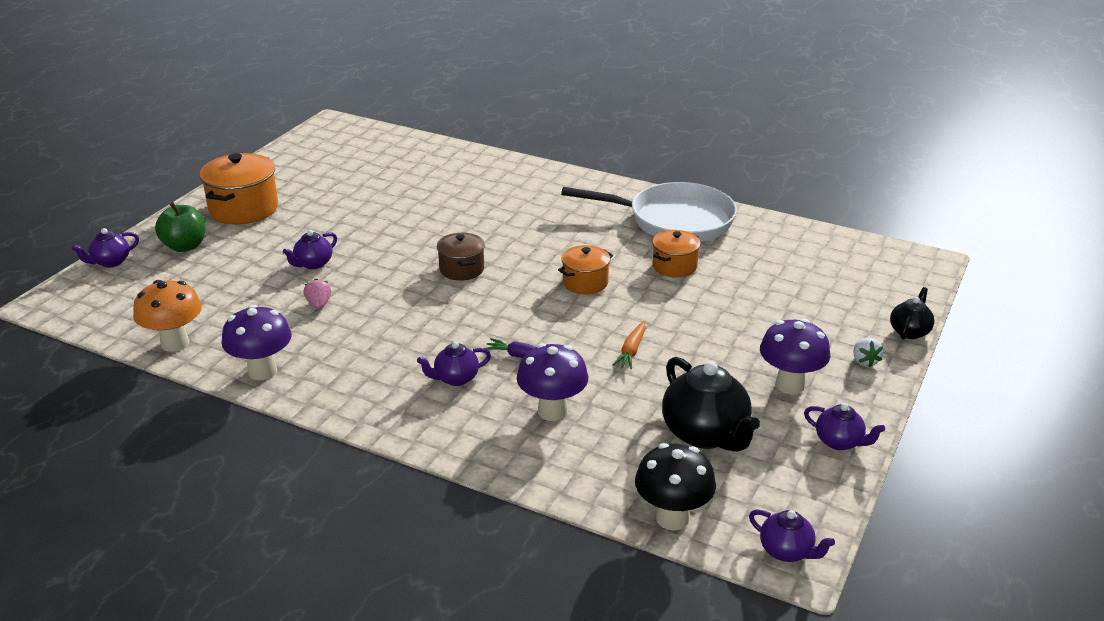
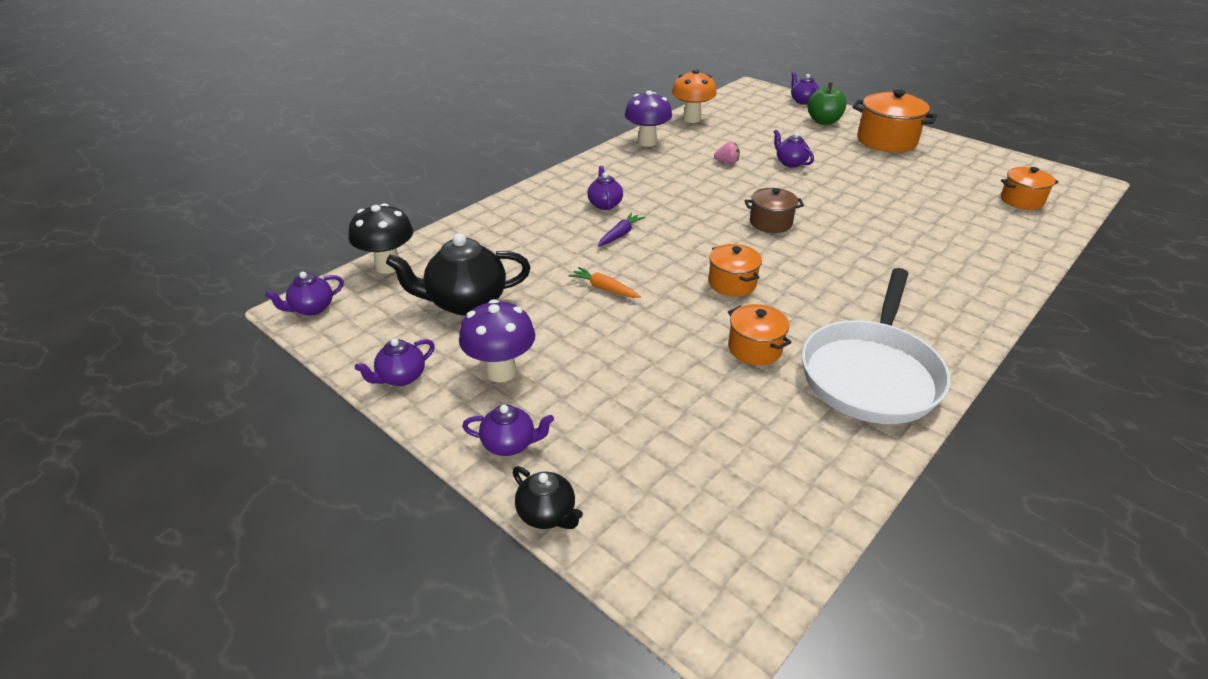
camera: 105 degrees right, 5 degrees up
purple mushroom [517,343,588,421] -> none
white strawberry [853,338,883,367] -> purple teapot [462,405,554,456]
none -> orange pot [1001,167,1059,210]

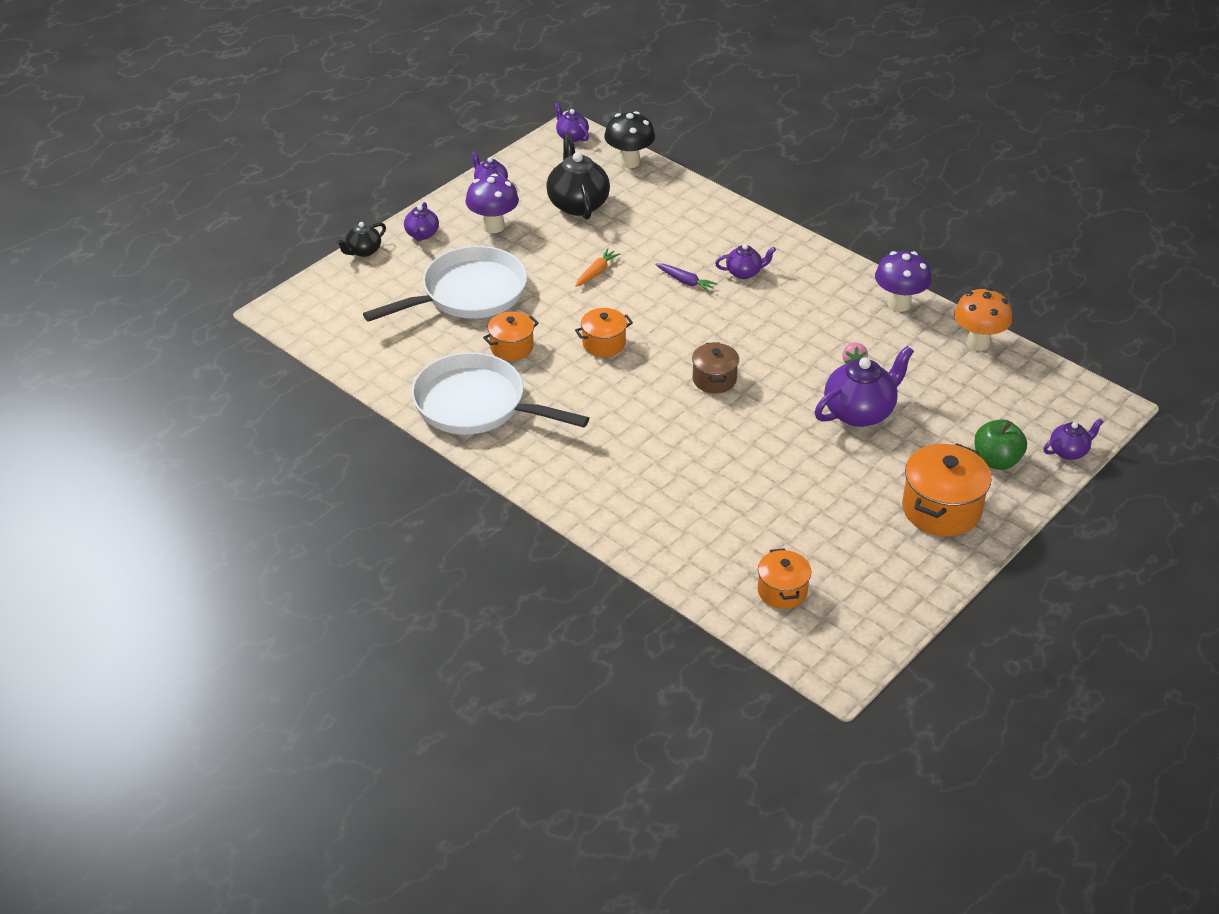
camera: 90 degrees right, 5 degrees up
purple teapot [774,130,814,168] -> purple teapot [815,346,914,427], size x1.84
none -> white pan [363,246,527,322]

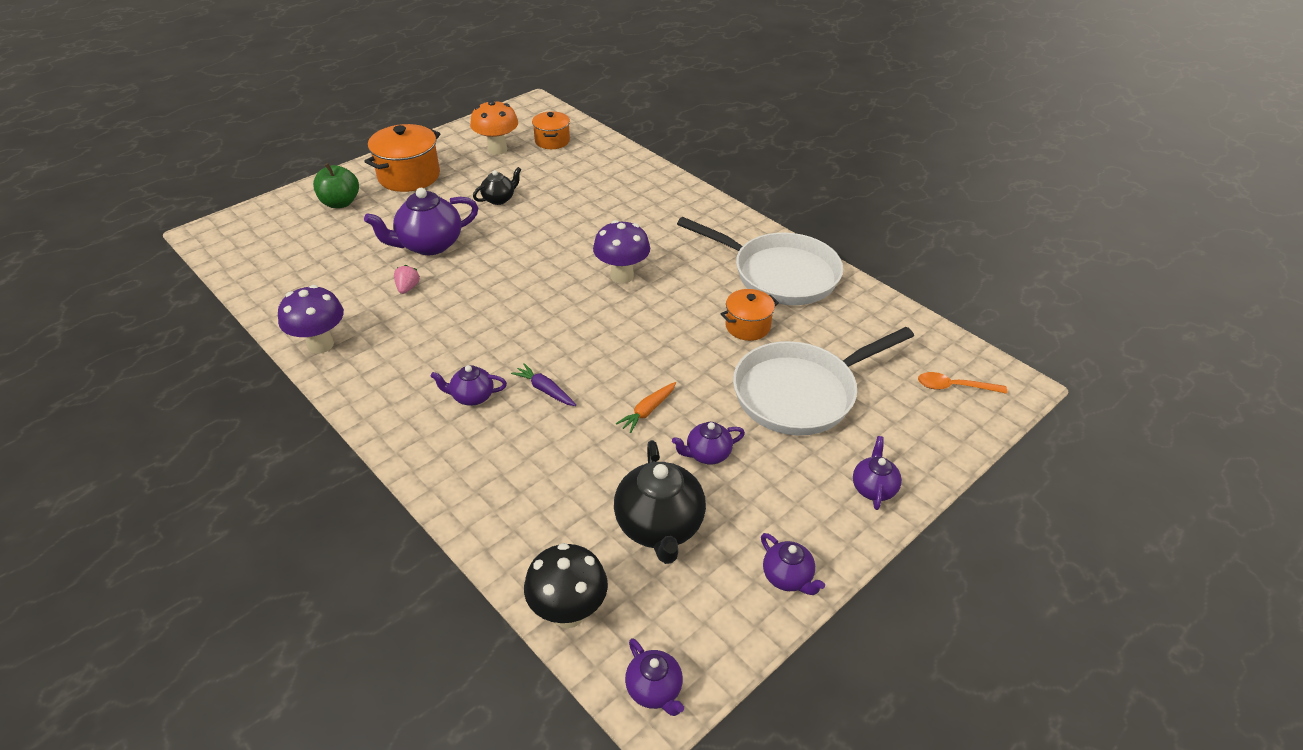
camera: 175 degrees left, 0 degrees up
black teapot [336,222,386,257] -> black teapot moved to [473,167,522,205]
purple mushroom [466,174,519,233] -> purple mushroom moved to [593,220,650,284]
orange pot [575,308,633,357] -> none
brown pot [692,342,739,393] -> none
orange mushroom [954,288,1012,351] -> orange mushroom moved to [470,100,518,155]
purple teapot [1043,418,1103,460] -> purple teapot moved to [672,422,745,464]
none -> orange spoon [918,372,1007,394]

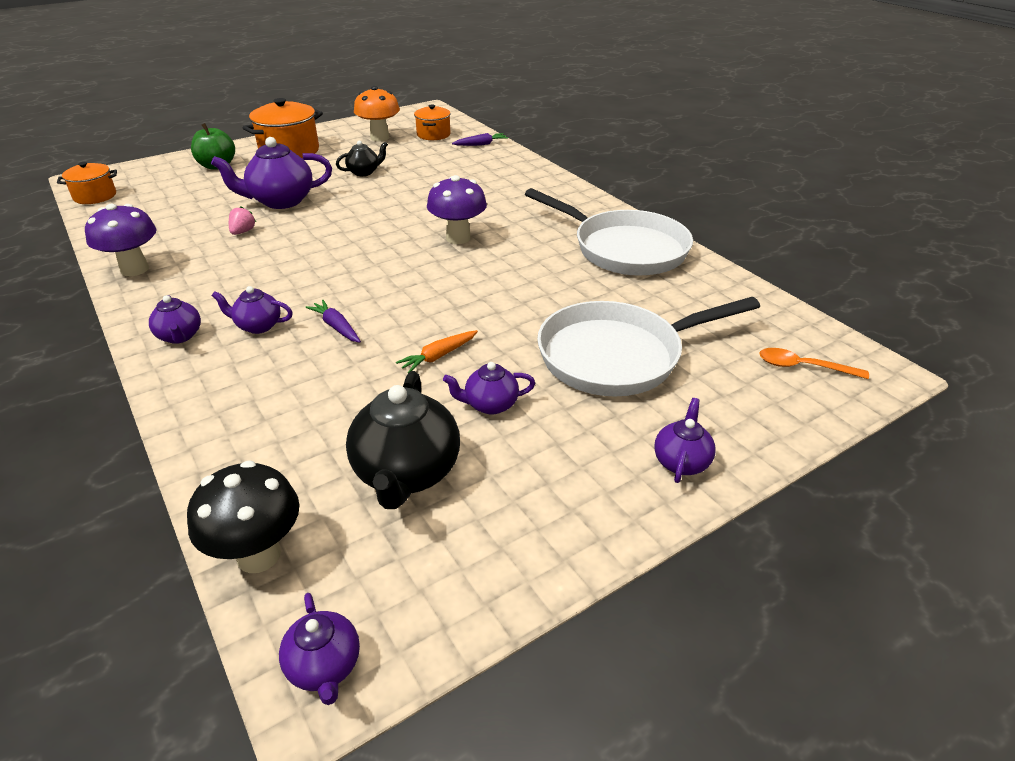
camera: 10 degrees right, 5 degrees down
orange pot [721,289,779,341] -> orange pot moved to [57,162,117,204]
purple teapot [761,533,825,595] -> purple teapot moved to [149,295,201,344]
none -> purple carrot [452,133,508,146]

